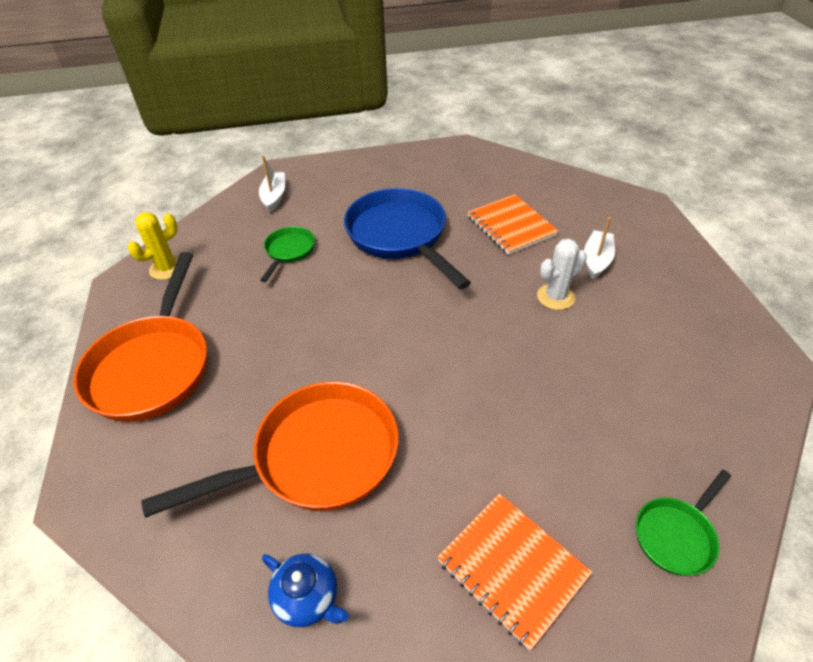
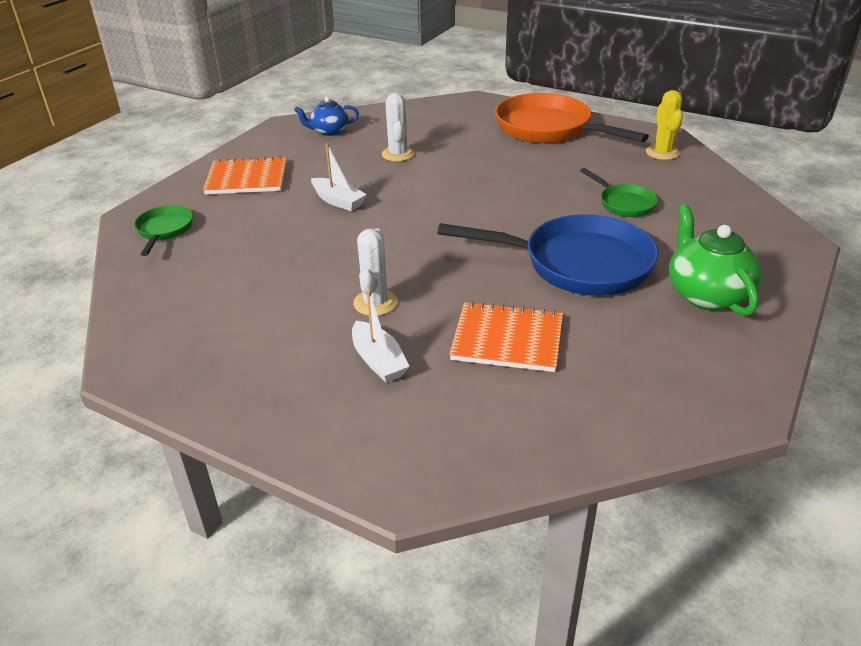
camera: 130 degrees right, 10 degrees down
orange pan [141,381,398,518] -> white cactus [382,93,415,162]
white boat [259,155,285,213] -> white boat moved to [311,143,367,211]
none -> green teapot [669,204,762,316]

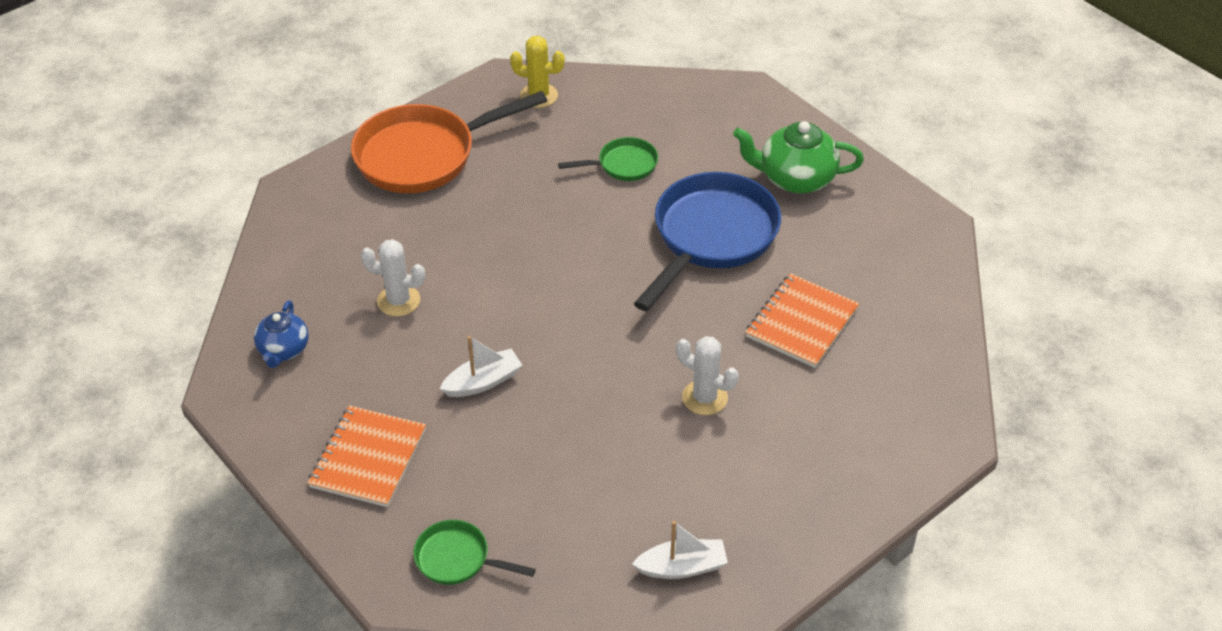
camera: 70 degrees left, 10 degrees up
white boat [352,290,410,383] -> white boat moved to [632,521,728,579]

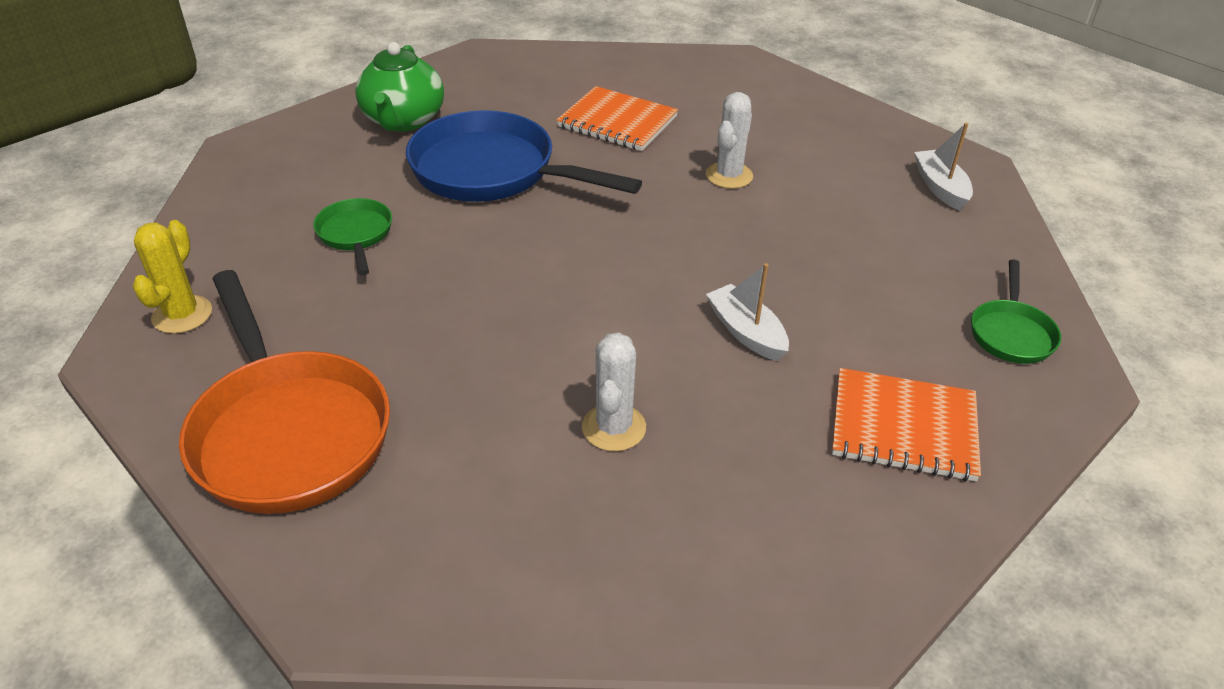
camera: 95 degrees left, 5 degrees down
blue teapot [254,300,309,368] -> none

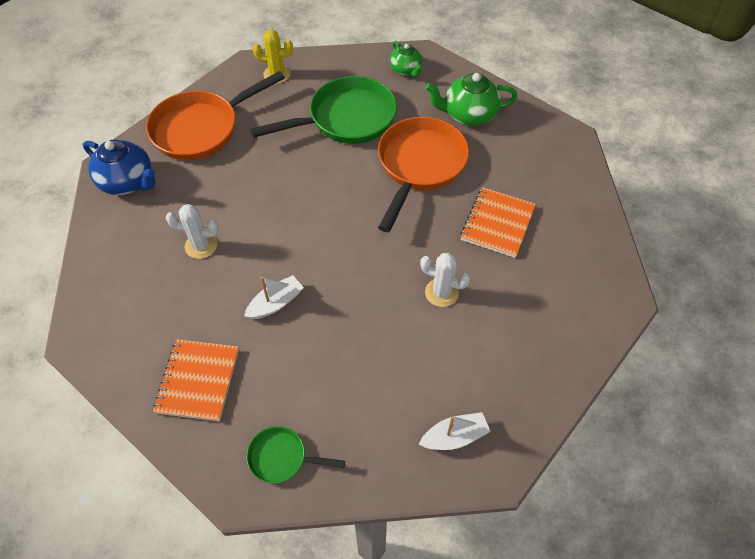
camera: 85 degrees right, 15 degrees up
green pan [313,198,392,275] -> green pan [250,76,397,144], size x2.04
blue pan [406,110,642,202] -> orange pan [378,117,469,232]
none -> blue teapot [83,140,155,195]
none -> green teapot [390,41,423,77]

